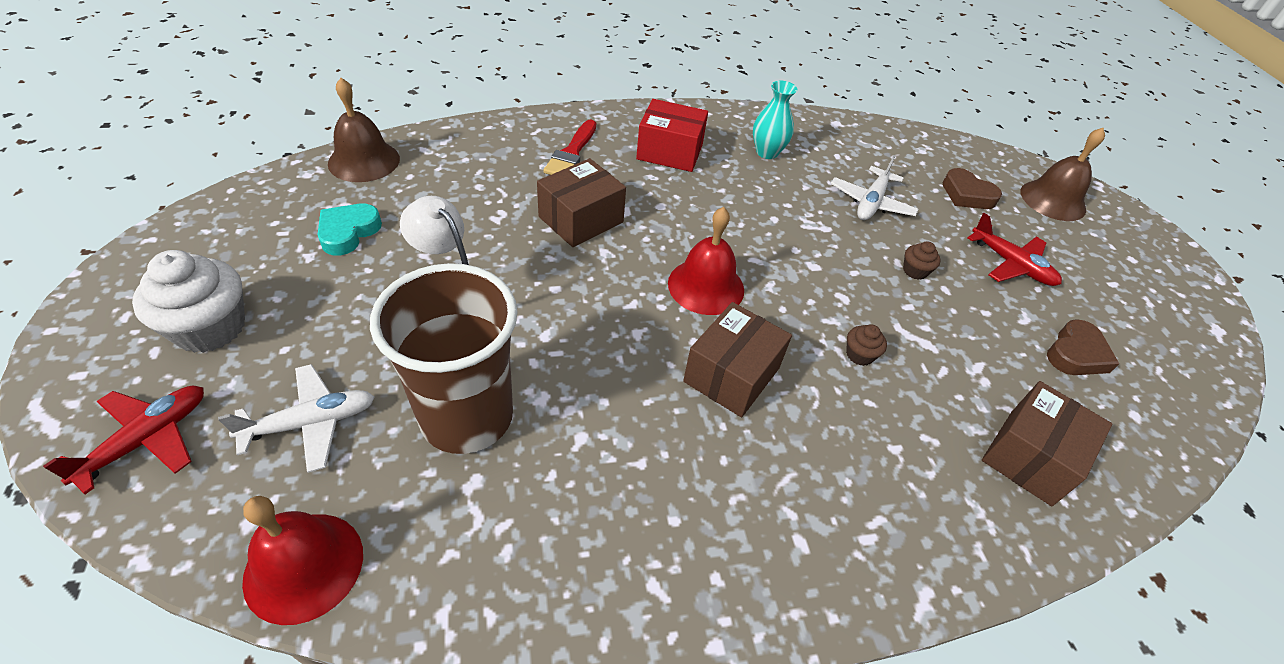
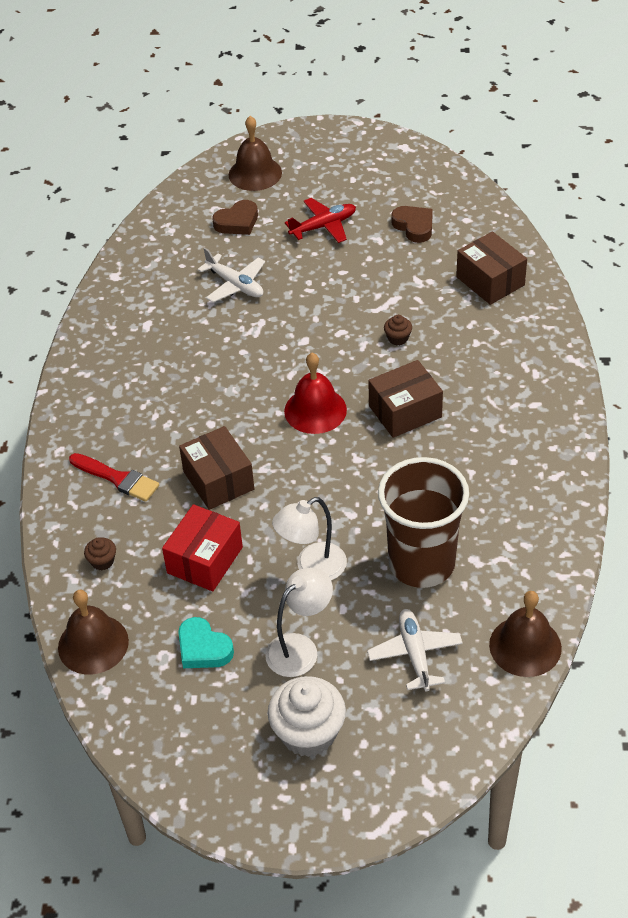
camera: 70 degrees left, 0 degrees up
red plane [43,386,204,494] -> none
red bell [242,496,363,625] -> brown bell [489,591,562,677]
red box [636,99,708,172] -> red box moved to [162,504,243,592]
brown box [683,302,792,417] -> brown box turned 75 degrees counterclockwise [368,360,443,438]
turquoise vase [753,81,797,159] -> none
brown cupcake [903,241,941,280] -> brown cupcake moved to [84,538,116,570]
none -> white lamp [265,567,333,677]

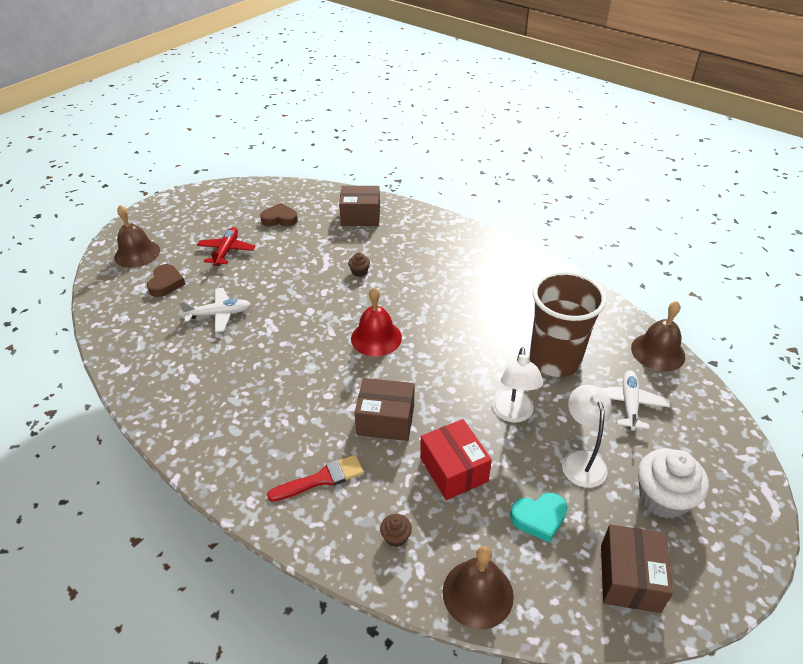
camera: 55 degrees left, 5 degrees down
white plane [367,609,463,692] -> white plane turned 75 degrees clockwise [602,370,670,431]
brown box [368,360,443,438] -> brown box moved to [601,524,673,613]

